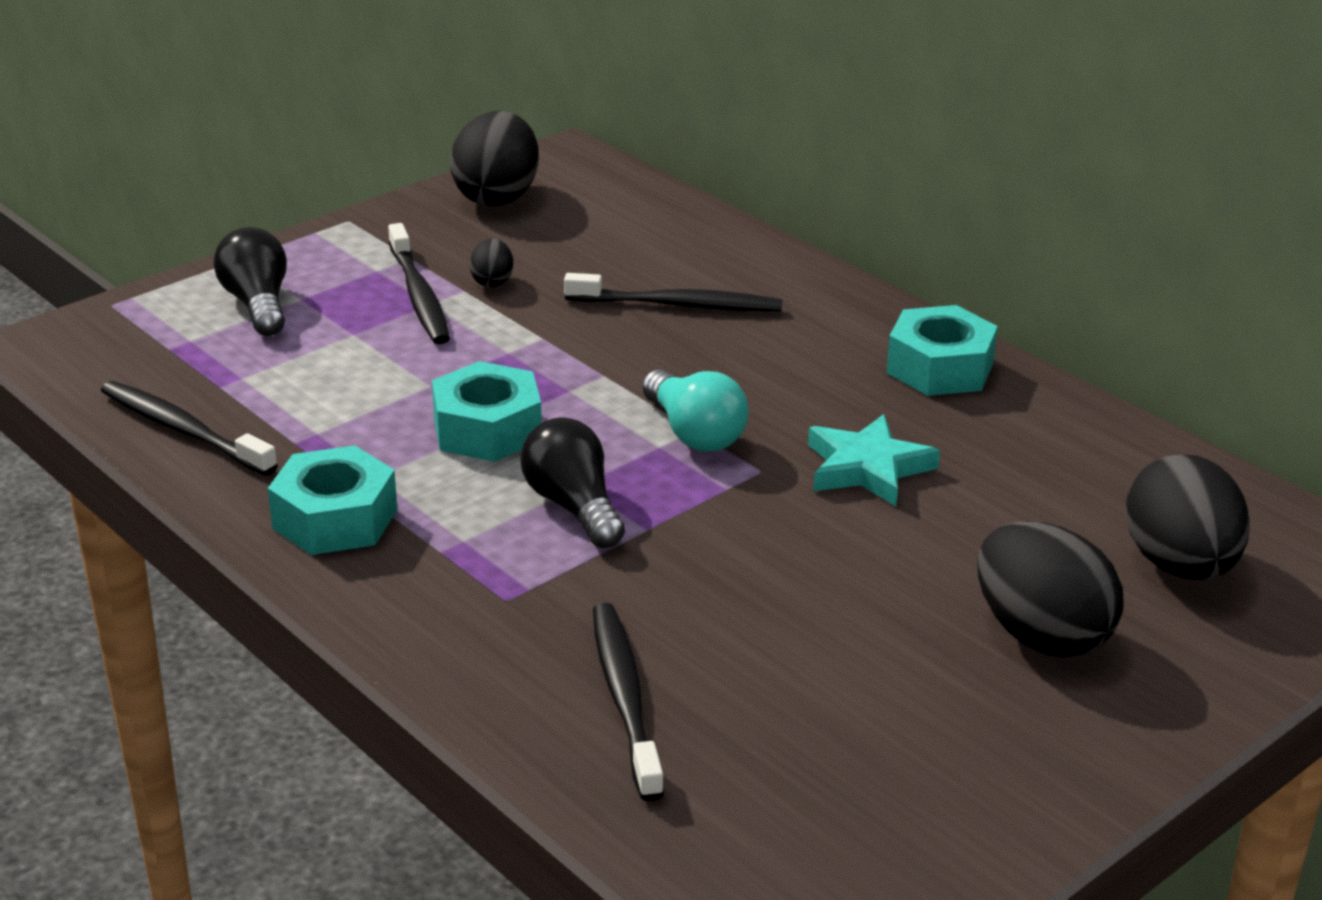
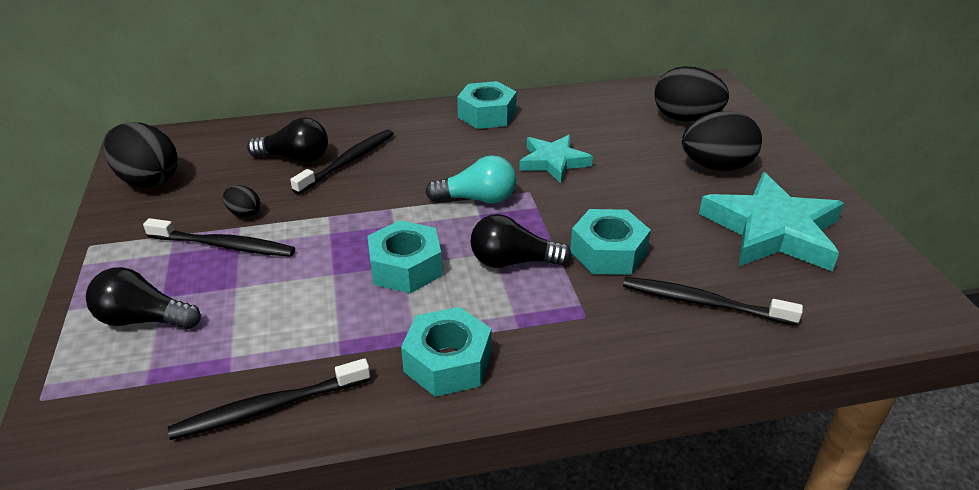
camera: 60 degrees left, 5 degrees up
none -> black light bulb [247,118,328,162]
none -> turquoise nut [570,209,651,275]
none -> turquoise star [699,172,844,272]

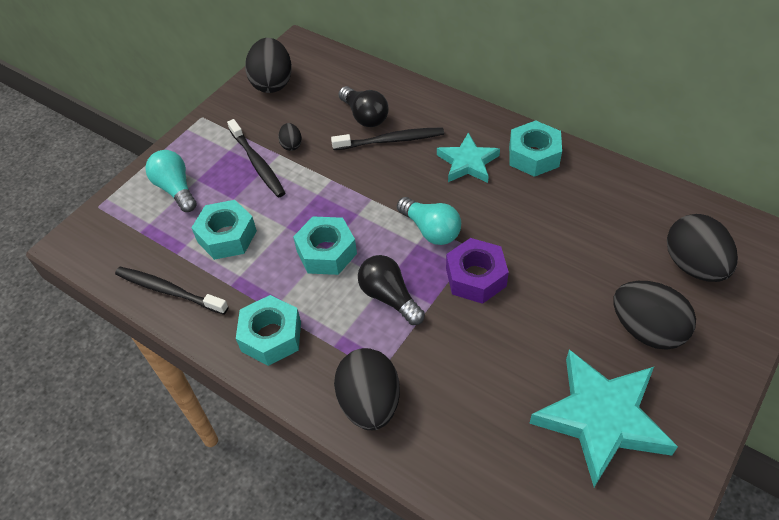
camera: 50 degrees right, 15 degrees up
black light bulb [86,267,201,329] -> turquoise light bulb [145,150,197,212]
turquoise star [519,135,593,183] -> turquoise star moved to [437,133,500,183]
turquoise nut [570,209,651,275] -> turquoise nut moved to [192,200,257,260]
black toothbrush [623,277,803,326] -> none
none -> black egg [334,348,400,430]
none -> purple nut [446,238,509,304]

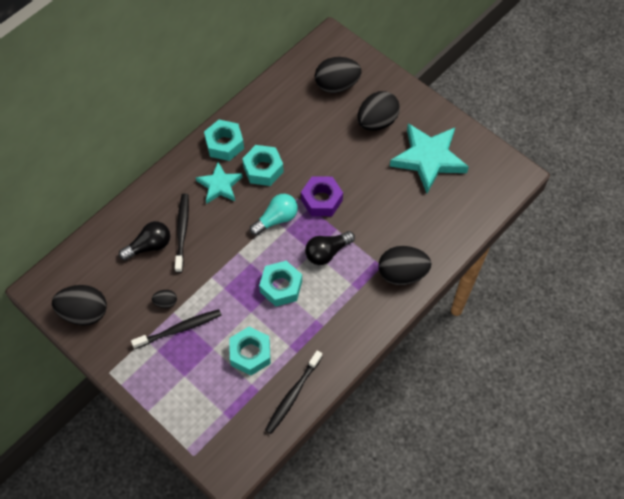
camera: 85 degrees left, 10 degrees up
turquoise light bulb [145,150,197,212] -> none
turquoise nut [236,295,301,366] -> turquoise nut moved to [242,145,284,186]

